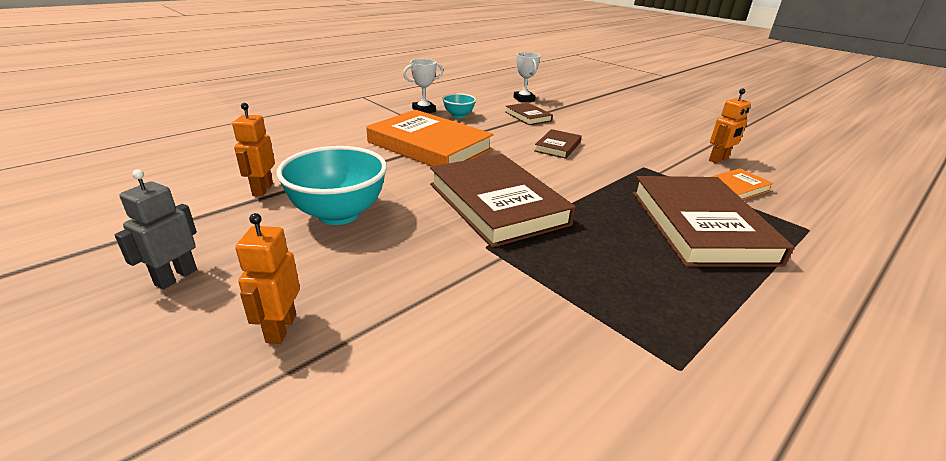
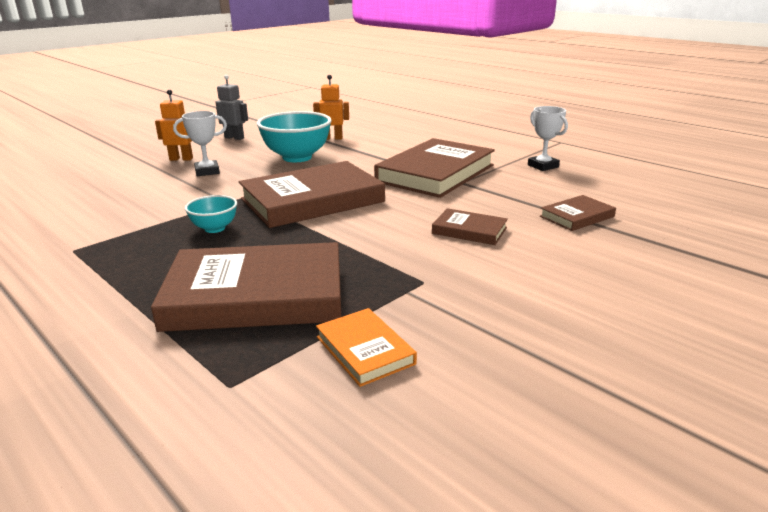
camera: 90 degrees right, 5 degrees down
orange book [366,110,494,166] -> brown book [374,138,495,198]
turquoise bowl [442,93,476,118] -> turquoise bowl moved to [185,195,237,233]
white trophy [514,52,541,102] -> white trophy moved to [173,111,227,176]
orange robot [709,88,751,163] -> none

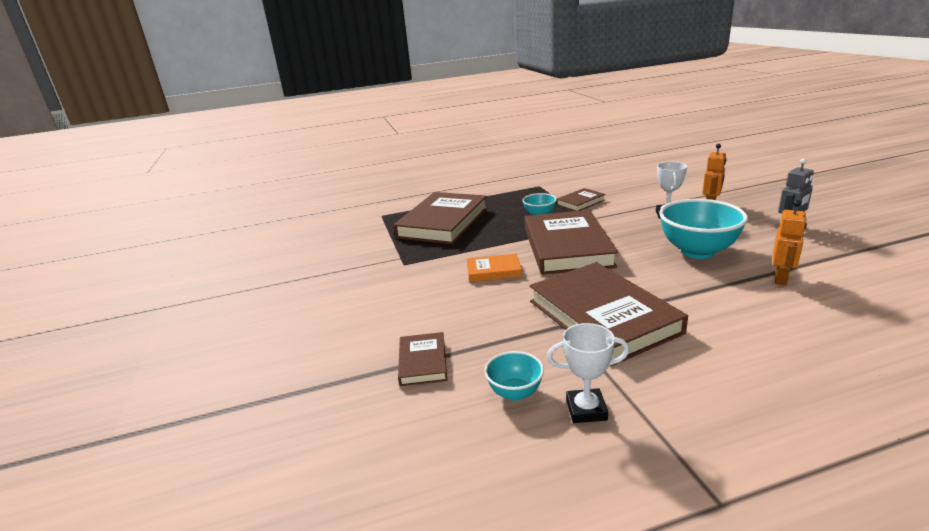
camera: 120 degrees right, 0 degrees up
orange book [316,308,417,387] -> orange book moved to [467,253,522,282]
brown book [432,208,508,245] -> brown book moved to [556,188,606,211]
none -> turquoise bowl [484,351,544,401]

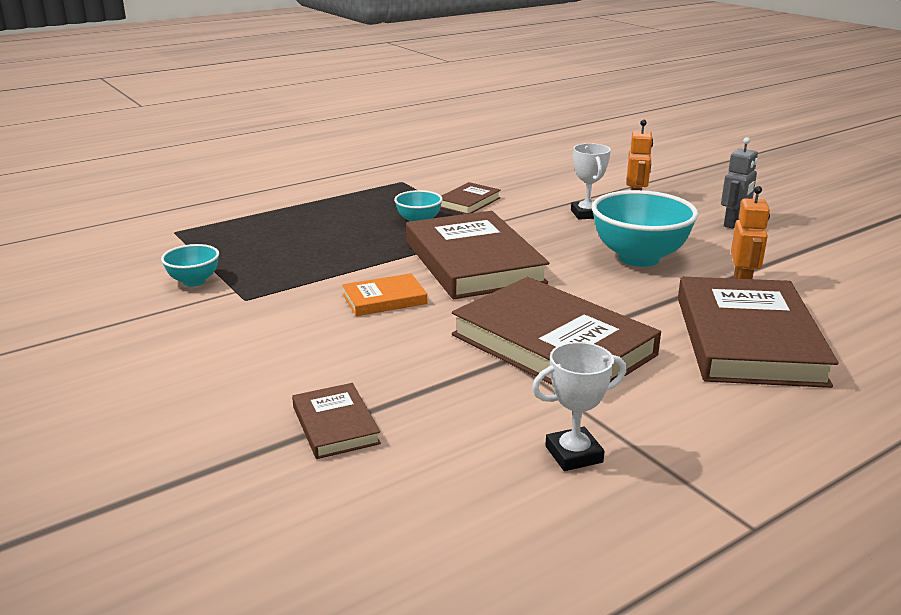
camera: 20 degrees left, 0 degrees up
brown book [393,192,487,244] -> brown book moved to [678,277,838,388]
turquoise bowl [484,351,544,401] -> turquoise bowl moved to [161,244,219,287]

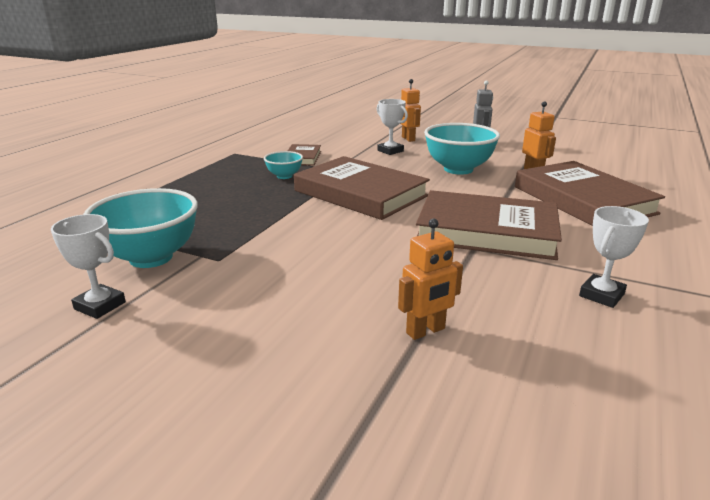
camera: 30 degrees left, 0 degrees up
turquoise bowl [161,244,219,287] -> turquoise bowl [83,188,198,268], size x1.94
brown book [292,383,381,459] -> orange robot [398,219,463,340]
orange book [342,273,427,316] -> none
none -> white trophy [51,214,126,319]

